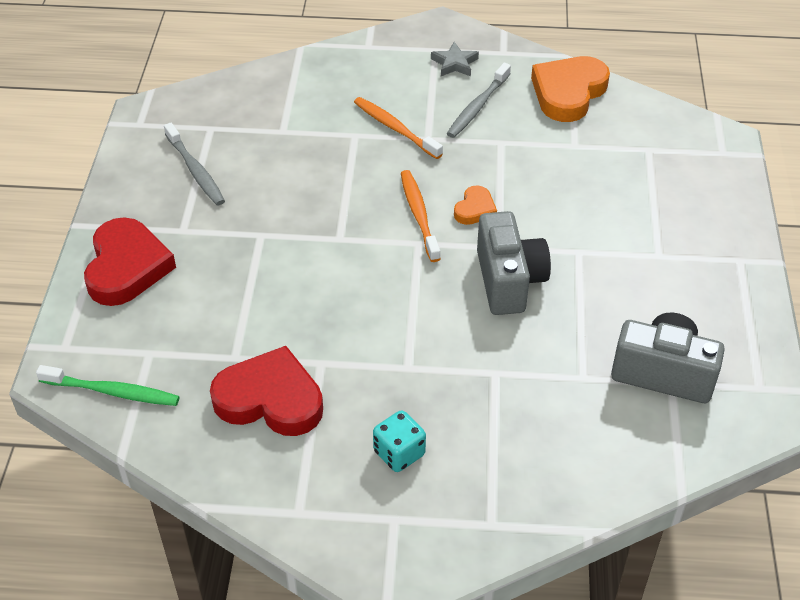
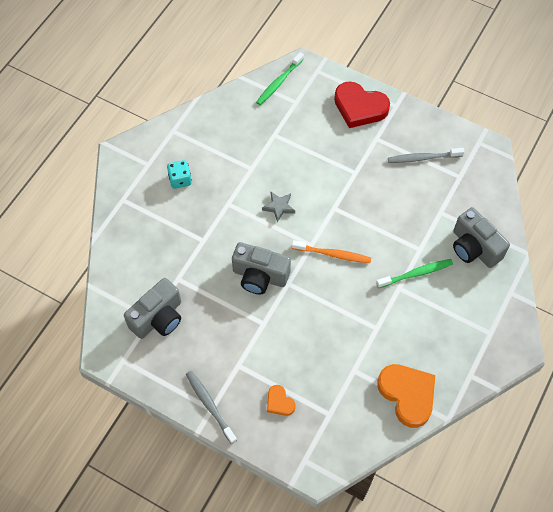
camera: 115 degrees right, 15 degrees up
red heart [210,346,323,436] -> none
orange toothbrush [354,97,443,159] -> green toothbrush [376,259,453,288]
grey star [431,42,479,76] -> grey star moved to [262,192,295,222]
grey toothbrush [447,63,511,138] -> grey toothbrush moved to [186,371,237,444]
orange heart [454,186,497,225] -> orange heart moved to [267,385,296,416]
none -> grey camera [453,207,510,268]

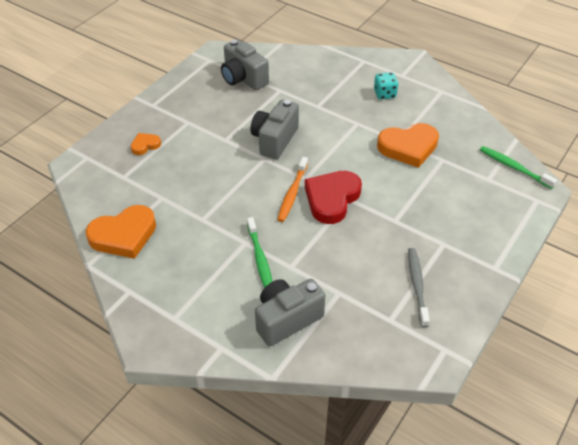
camera: 95 degrees right, 15 degrees down
grey toothbrush [186,371,237,444] -> none
grey star [262,192,295,222] -> none
red heart [334,81,390,128] -> red heart moved to [305,171,362,224]
none -> orange heart [377,123,439,168]

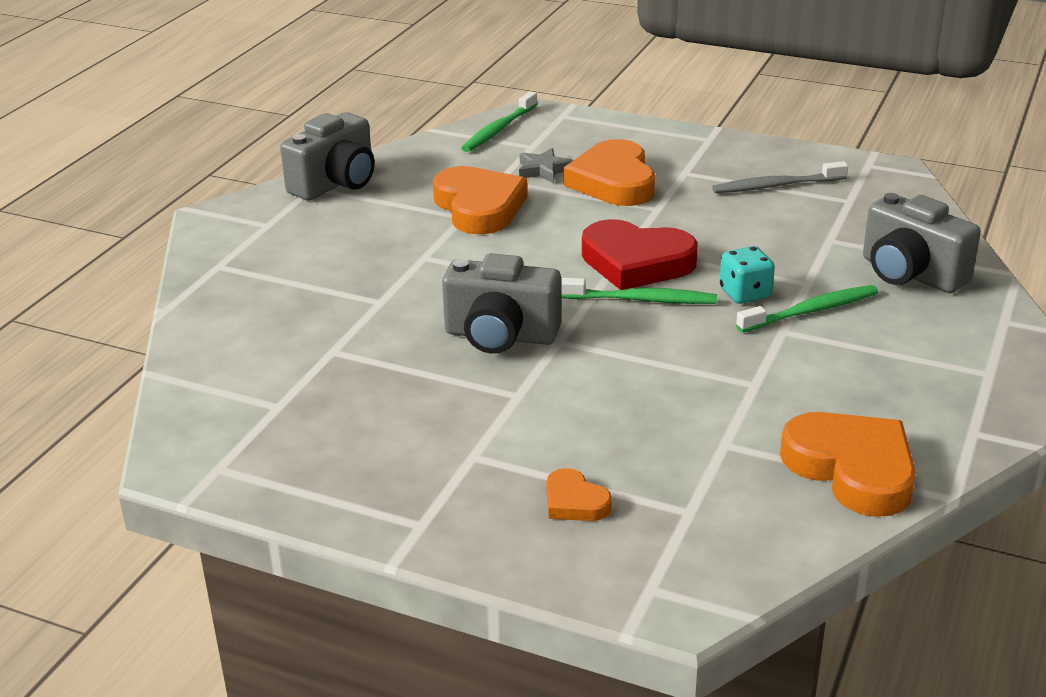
camera: 100 degrees left, 15 degrees down
grey camera [221,39,269,90] -> grey camera moved to [280,112,375,200]
orange toothbrush [277,157,308,222] -> green toothbrush [561,278,717,304]
turquoise dice [374,72,398,99] -> turquoise dice moved to [720,246,775,304]
none -> grey star [519,148,573,183]
none -> orange heart [563,139,655,206]

